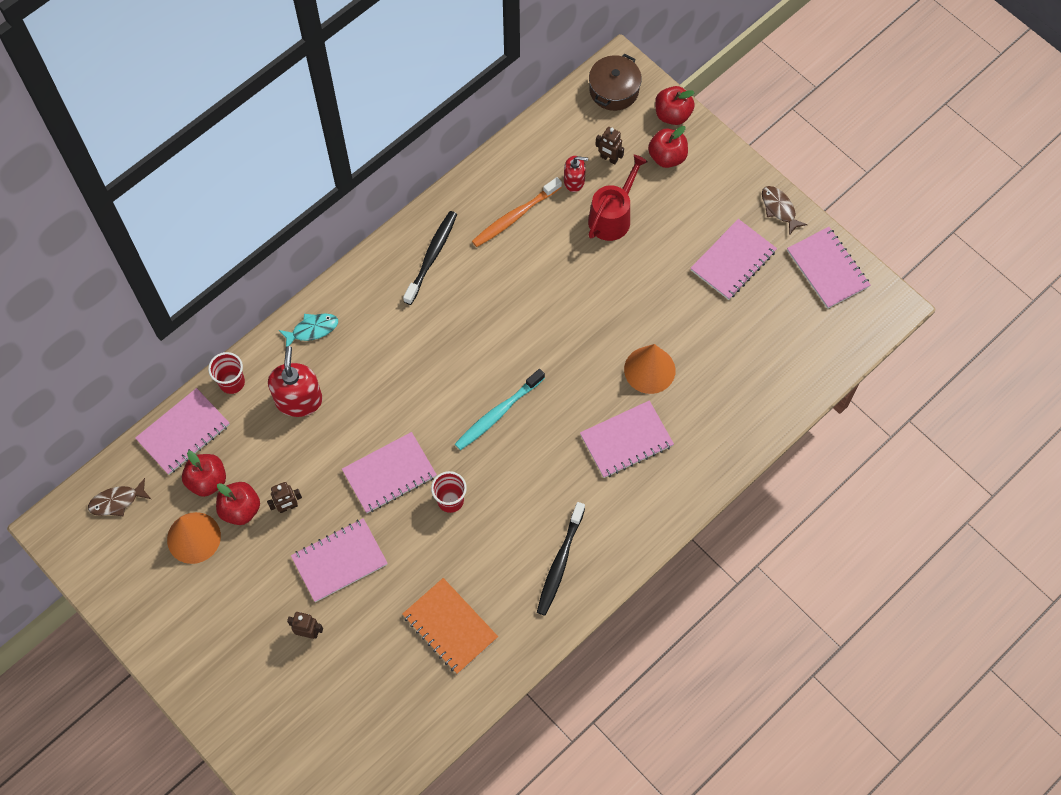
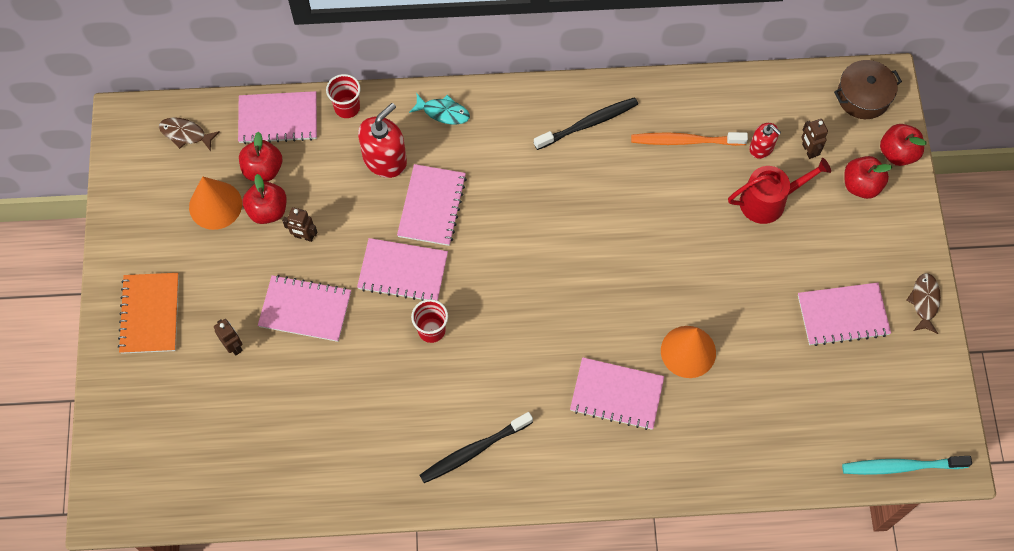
camera: 40 degrees right, 0 degrees up
orange notebook [403,578,498,674] -> orange notebook moved to [118,273,179,354]
turquoise toothbrush [455,369,545,450] -> turquoise toothbrush moved to [842,456,972,475]
pink notebook [787,227,870,309] -> pink notebook moved to [397,164,467,246]

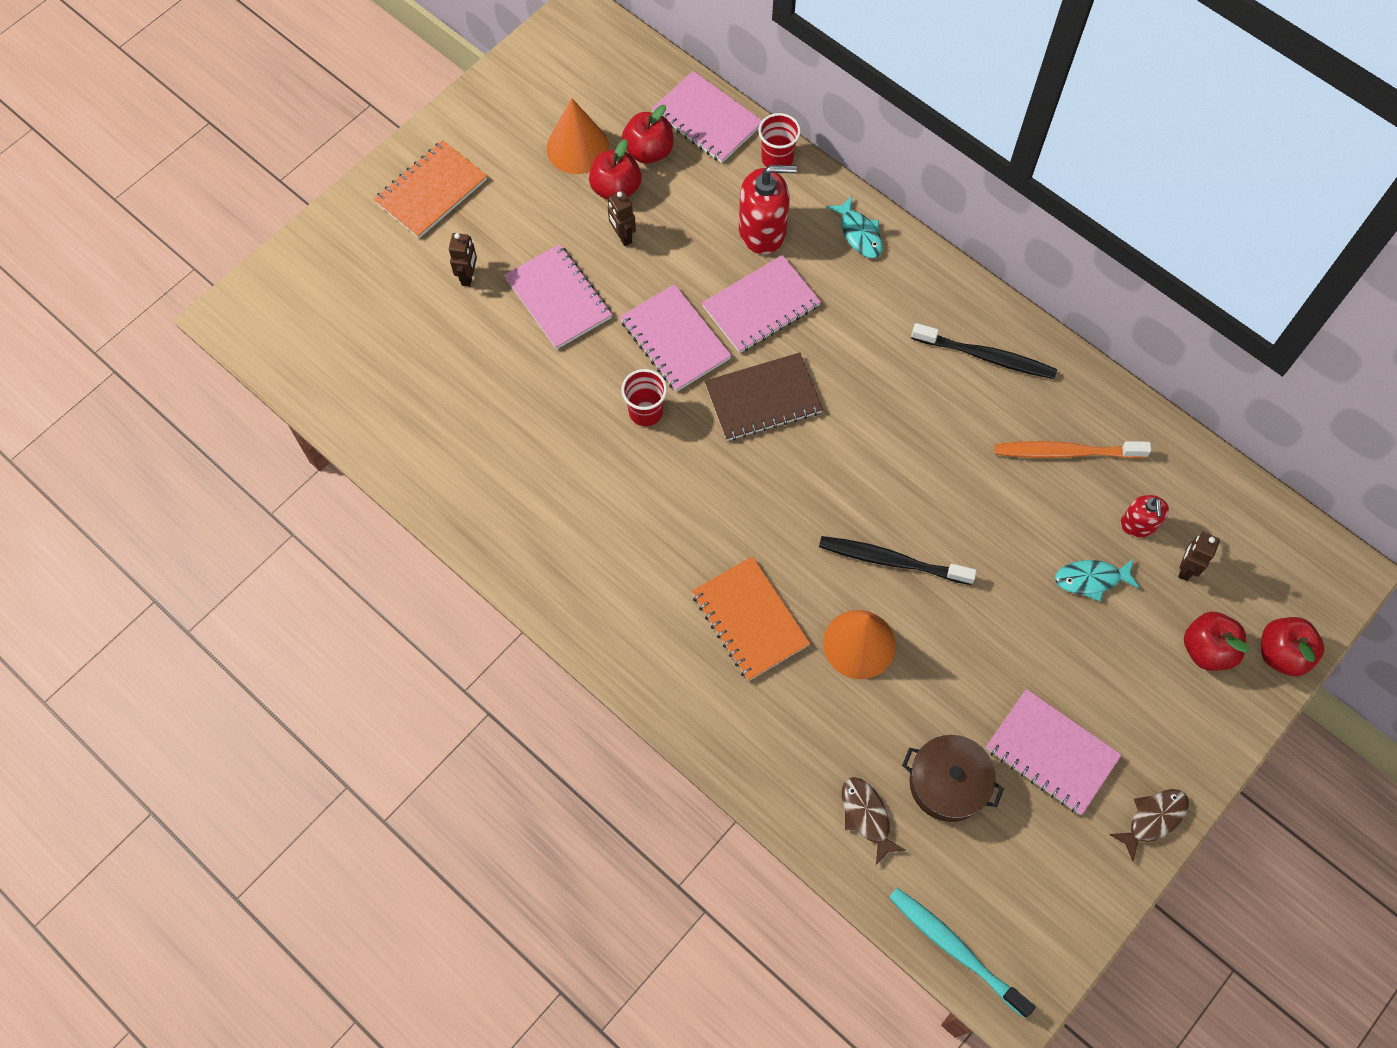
camera: 45 degrees right, 0 degrees up
brown fish [159,117,220,151] -> brown fish moved to [842,777,906,865]
black toothbrush [420,412,533,483] -> black toothbrush moved to [819,536,977,585]
pink notebook [570,357,664,430] -> orange notebook [692,556,810,681]
orange toothbrush [631,132,748,146] -> orange toothbrush turned 45 degrees counterclockwise [995,441,1151,459]
red watering can [728,158,831,224] -> turquoise fish [1055,559,1140,602]
brown pot [834,60,902,119] -> brown pot moved to [902,735,1004,822]
none -> brown notebook [704,353,823,441]

